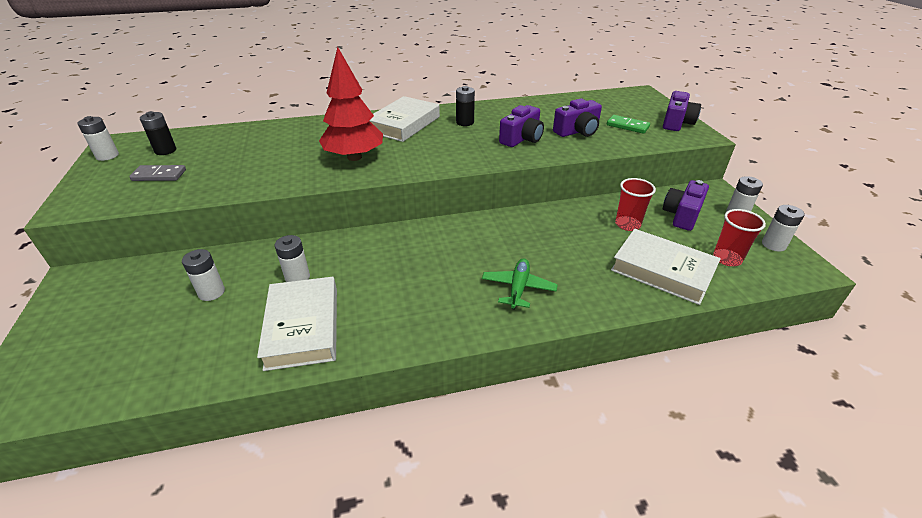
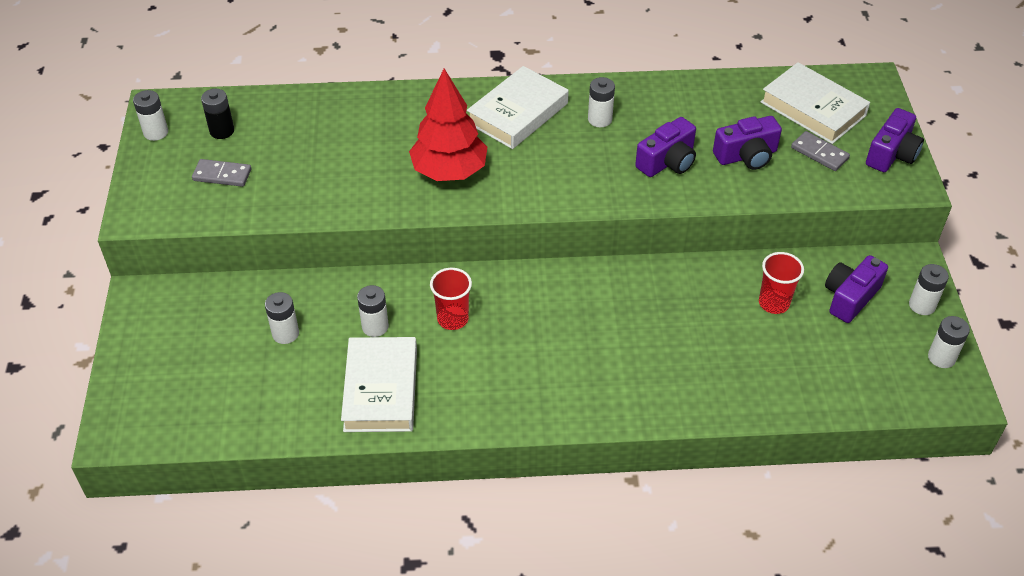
camera: 10 degrees right, 10 degrees up
black battery [456,86,475,126] -> white battery [588,77,615,127]
green plane [482,258,558,310] -> none
green domino [607,115,650,134] -> grey domino [791,131,850,171]
white book [611,229,721,305] -> white book moved to [761,62,870,144]
red cup [713,209,766,266] -> red cup moved to [430,268,472,330]

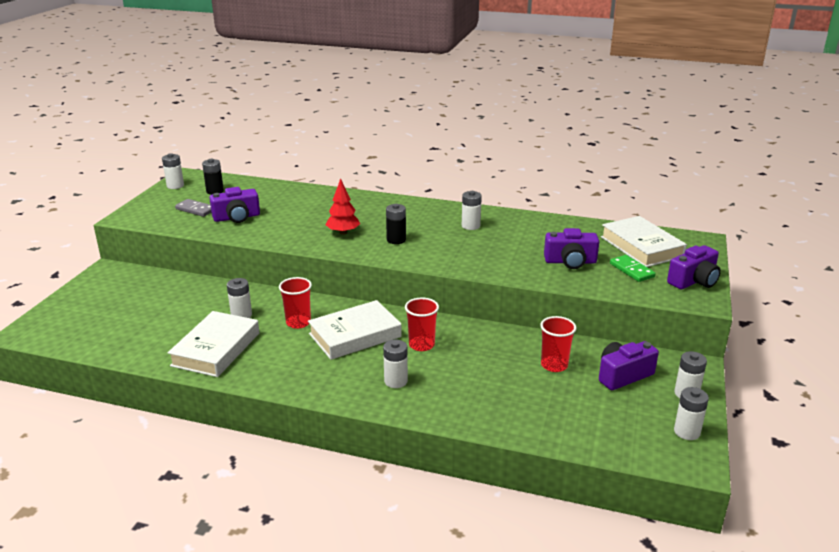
camera: 20 degrees right, 20 degrees down
white battery [265,292,299,344] -> white battery moved to [383,340,408,388]
red tree [409,68,487,181] -> red tree [326,178,360,235], size x0.59
white book [467,66,569,149] -> white book moved to [308,300,402,360]
purple camera [635,117,696,177] -> purple camera moved to [209,187,260,223]
grey domino [791,131,850,171] -> green domino [610,255,656,282]
none -> black battery [386,204,406,244]
none -> red cup [405,297,439,351]

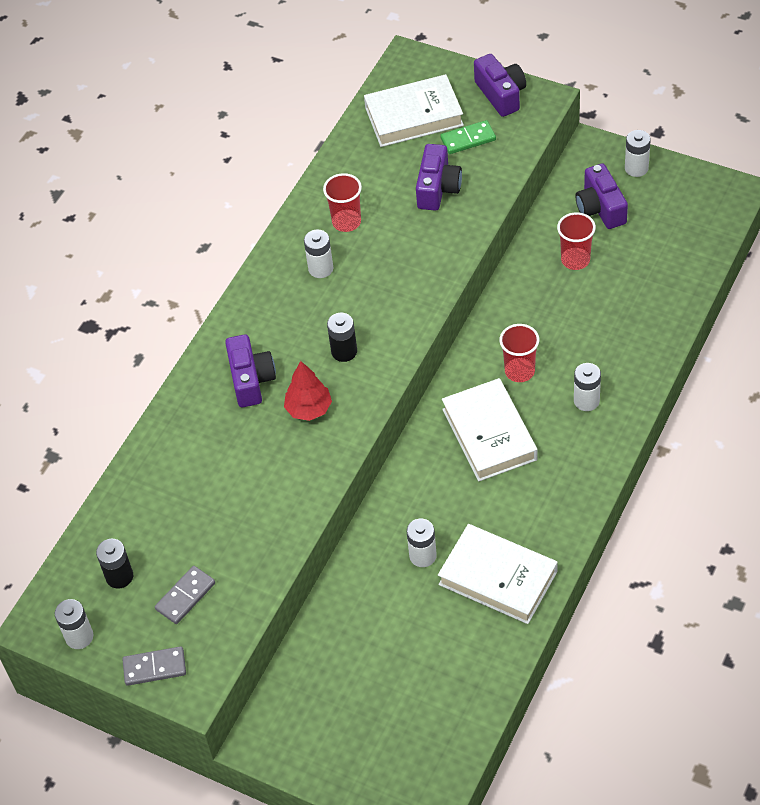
camera: 75 degrees left, 25 degrees up
purple camera [209,187,260,223] -> purple camera moved to [225,334,276,407]
red cup [279,277,312,329] -> red cup moved to [323,173,362,232]
white battery [674,387,709,440] -> none
none -> grey domino [122,646,186,686]

